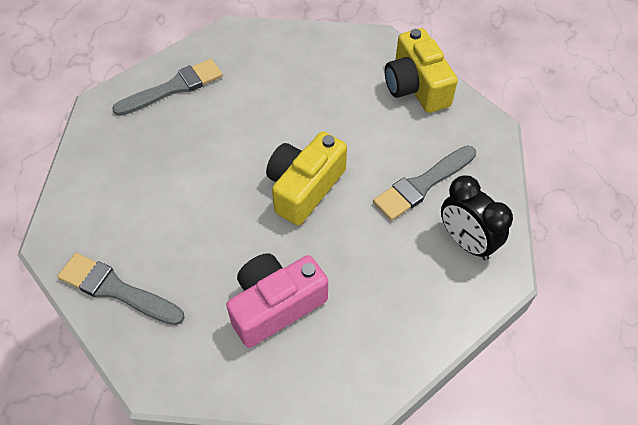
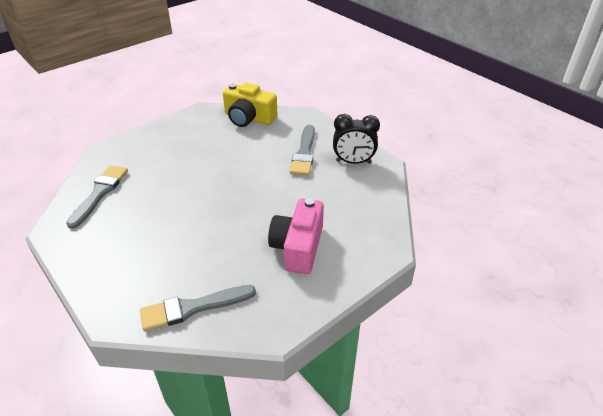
camera: 45 degrees left, 15 degrees down
yellow camera [266,132,347,225] -> none

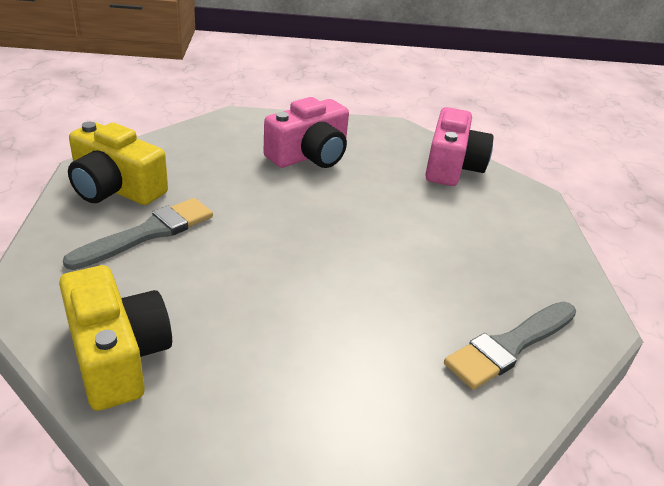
camera: 145 degrees left, 5 degrees down
grey brush [140,285,256,331] -> pink camera [425,107,494,186]
black clock [333,114,380,164] -> yellow camera [68,122,168,205]

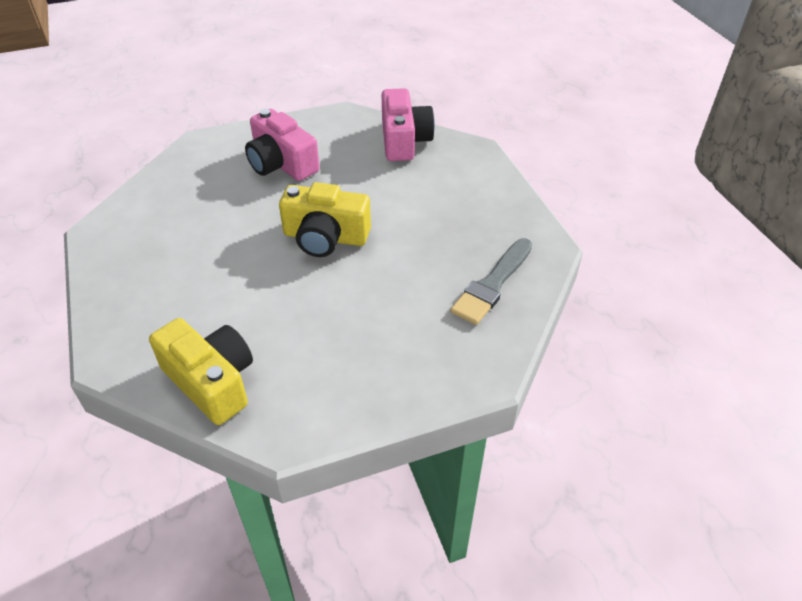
camera: 15 degrees left, 10 degrees up
grey brush [63,198,213,270] -> none
yellow camera [68,122,168,205] -> yellow camera moved to [279,182,371,257]
pink camera [264,97,349,168] -> pink camera turned 105 degrees clockwise [245,109,320,181]

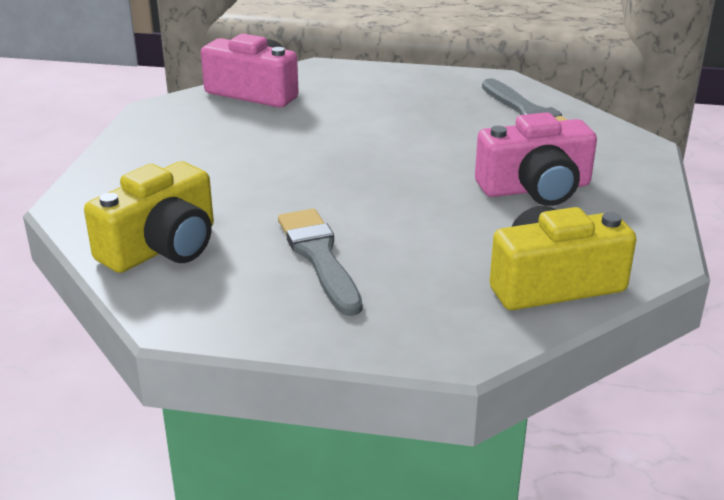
camera: 60 degrees left, 15 degrees down
pink camera [245,109,320,181] -> pink camera moved to [475,112,597,206]
yellow camera [279,182,371,257] -> yellow camera moved to [84,161,214,273]
none -> grey brush [278,209,362,316]

